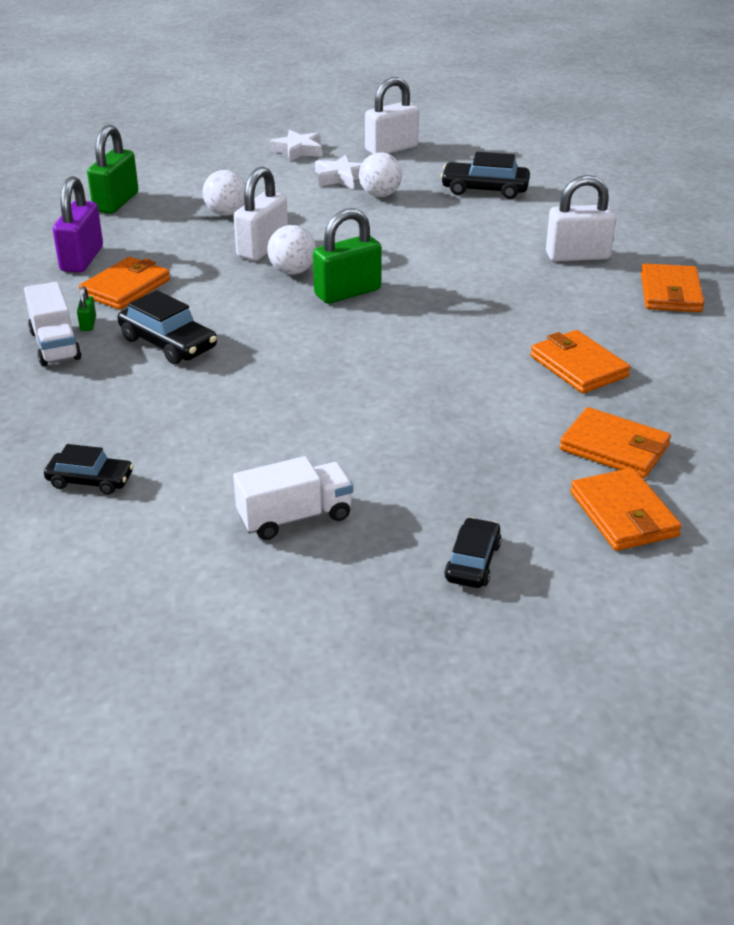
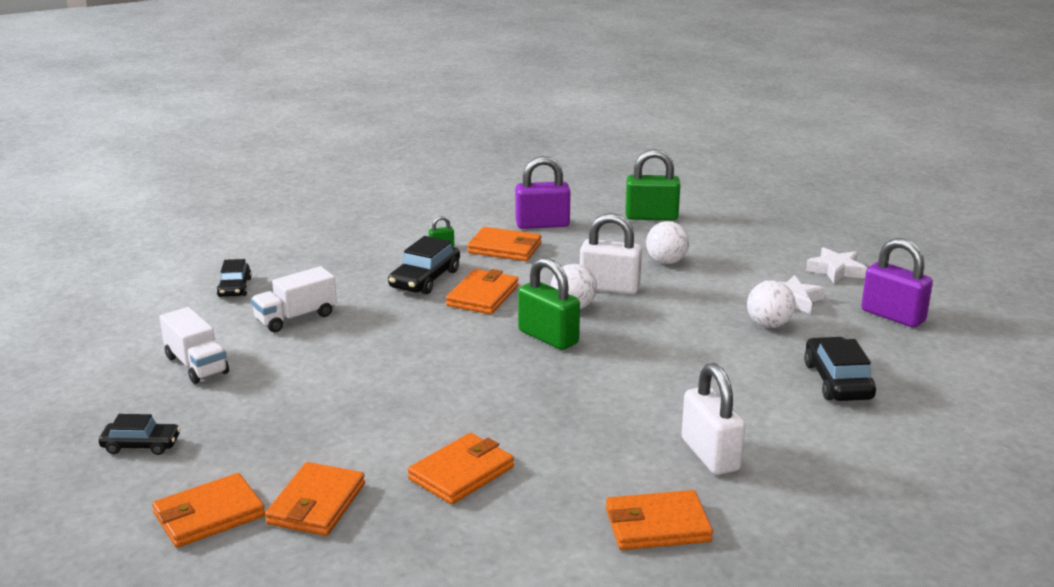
camera: 75 degrees right, 10 degrees down
white truck [24,282,82,367] -> white truck moved to [251,266,337,332]
white padlock [365,77,419,154] -> purple padlock [861,238,933,328]
none -> orange wallet [446,269,519,314]

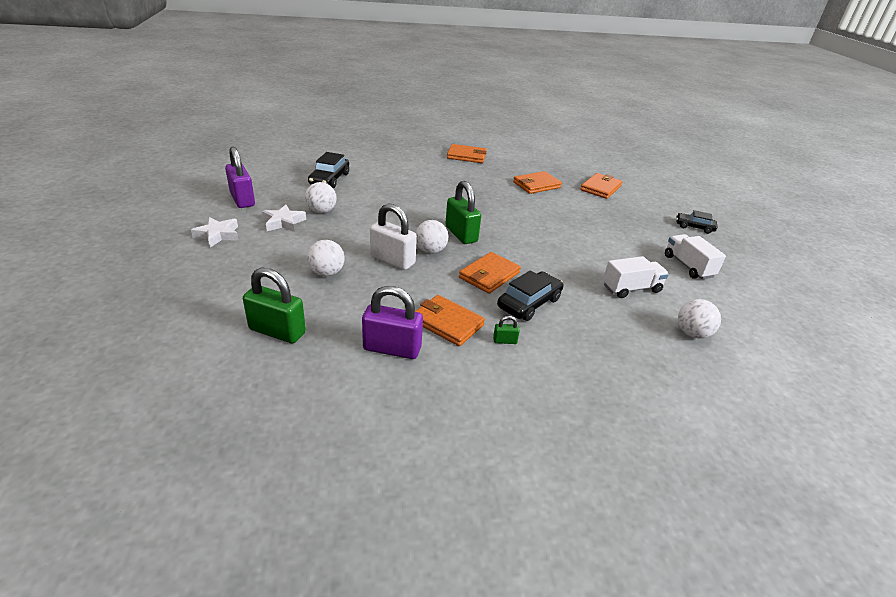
camera: 165 degrees left, 10 degrees up
orange wallet [152,473,265,548] -> none
black car [217,259,252,297] -> white ball [678,299,721,338]
white padlock [682,363,745,475] -> none

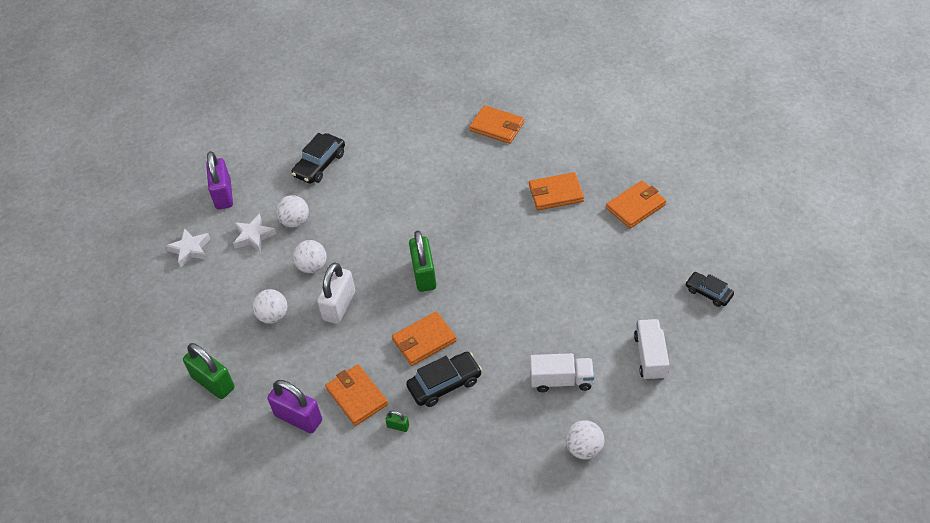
camera: 25 degrees right, 15 degrees up
white padlock [370,203,417,270] -> white padlock turned 60 degrees clockwise [317,262,355,324]
white ball [415,220,448,254] -> white ball moved to [293,240,327,273]

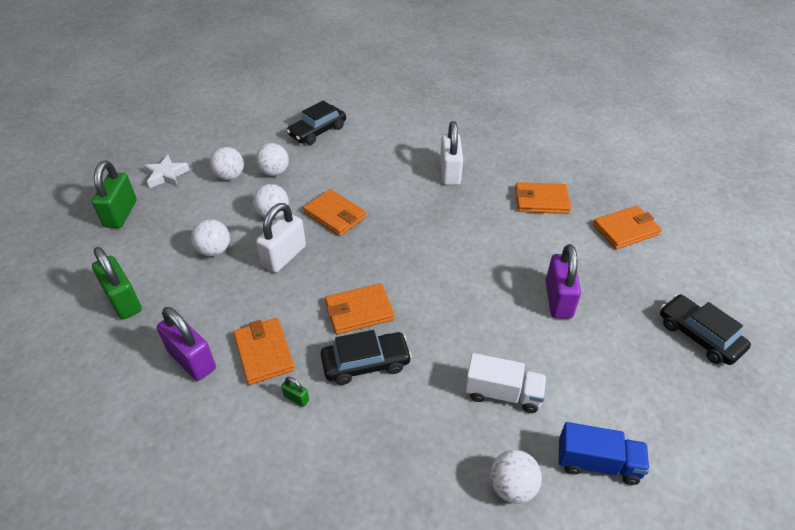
camera: 10 degrees right, 5 degrees down
purple padlock [206,151,233,210] -> purple padlock moved to [545,244,581,319]
white star [233,214,276,252] -> white ball [210,147,244,180]
green padlock [409,231,436,292] -> green padlock moved to [92,161,137,228]
orange wallet [469,105,524,144] -> orange wallet moved to [303,189,366,236]
white truck [634,319,669,381] -> none
black car [686,272,734,307] -> black car [660,294,751,365], size x1.50
none -> white padlock [440,121,463,185]
none -> blue truck [559,422,650,485]

